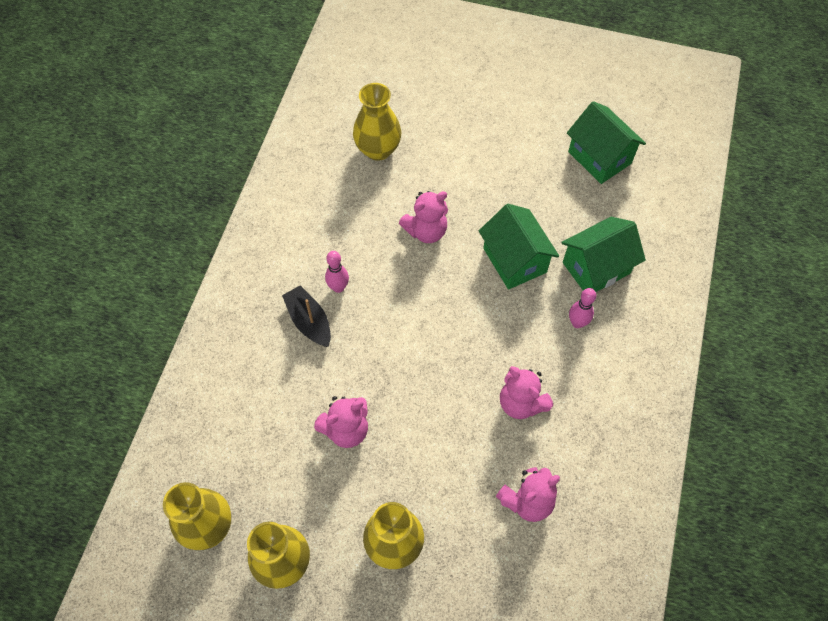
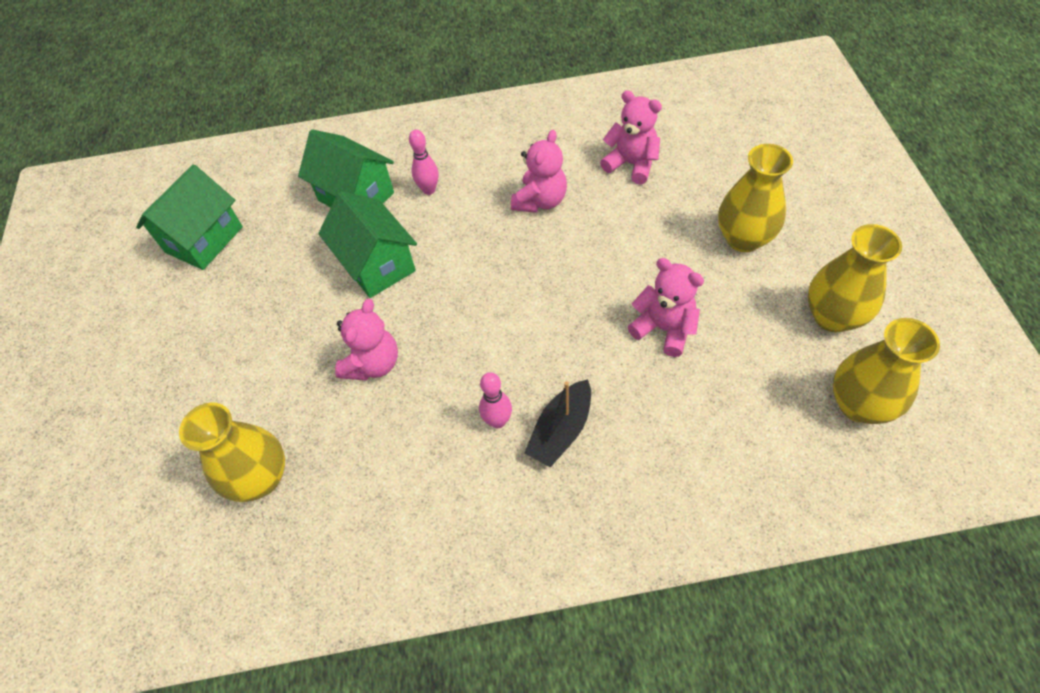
camera: 110 degrees left, 5 degrees down
pink teddy bear [399,191,448,243] -> pink teddy bear turned 75 degrees clockwise [335,299,398,381]
green house [479,204,559,290] -> green house turned 75 degrees counterclockwise [318,191,417,298]

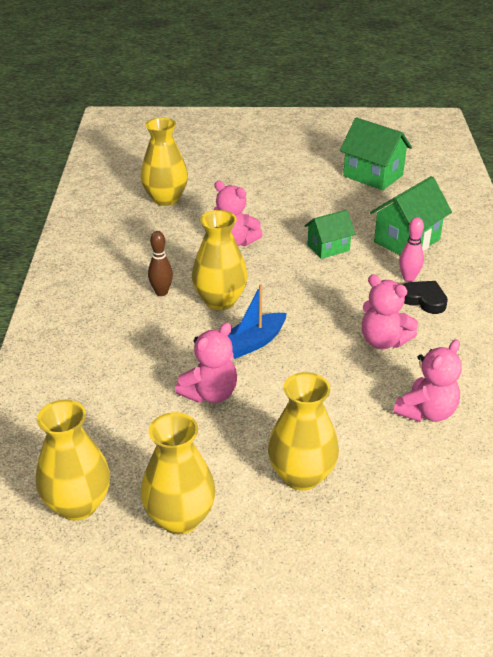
camera: 95 degrees right, 20 degrees down
green house [318,191,417,298] -> green house [305,210,355,259], size x0.63
pink bowling pin [479,372,512,428] -> brown bowling pin [148,231,173,296]
black boat [524,379,591,467] -> none
none -> yellow vase [192,210,248,310]
none -> blue boat [228,284,287,359]
none -> black heart [403,281,448,314]

